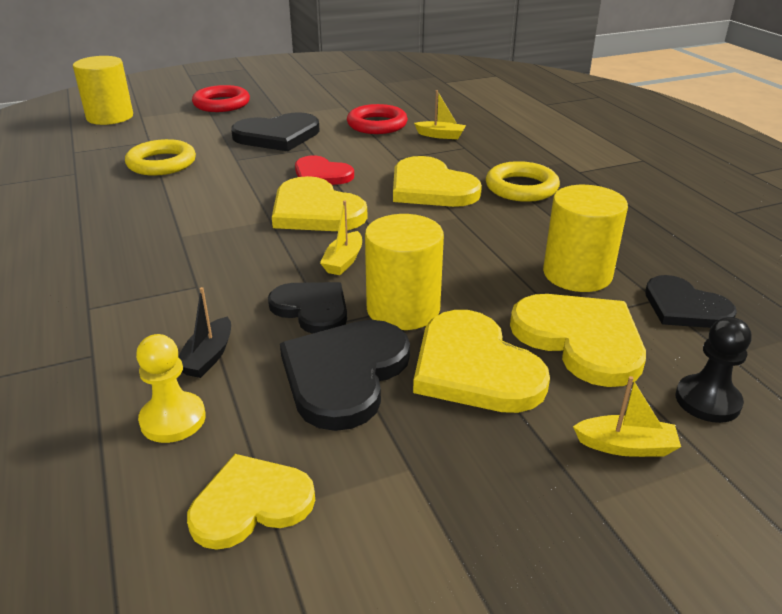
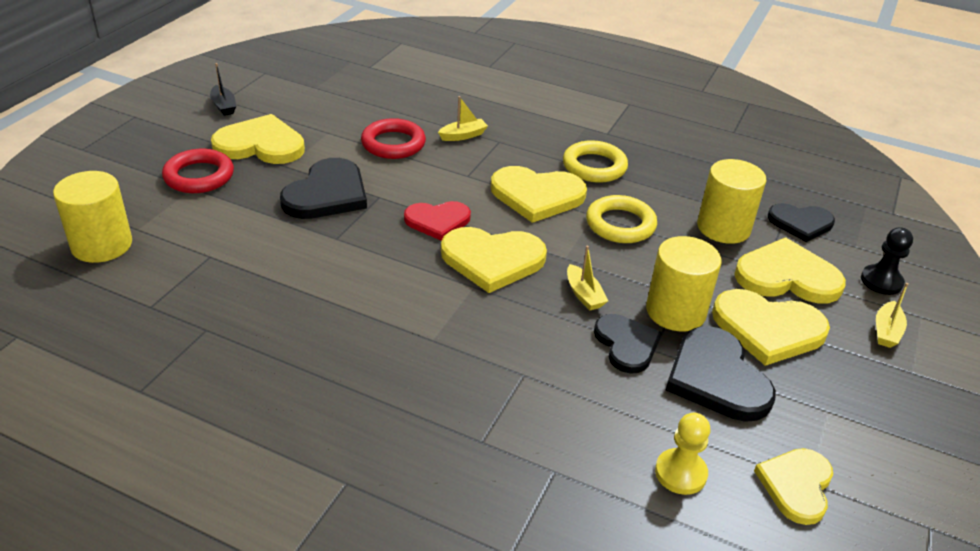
camera: 45 degrees left, 5 degrees up
yellow ring [125,139,196,176] -> yellow ring moved to [586,195,657,243]
black boat [178,287,231,378] -> black boat moved to [210,63,236,116]
black heart [268,282,347,334] -> black heart turned 75 degrees clockwise [594,314,661,374]
yellow boat [573,376,681,457] -> yellow boat turned 150 degrees clockwise [876,283,909,348]
none -> yellow heart [211,114,305,164]

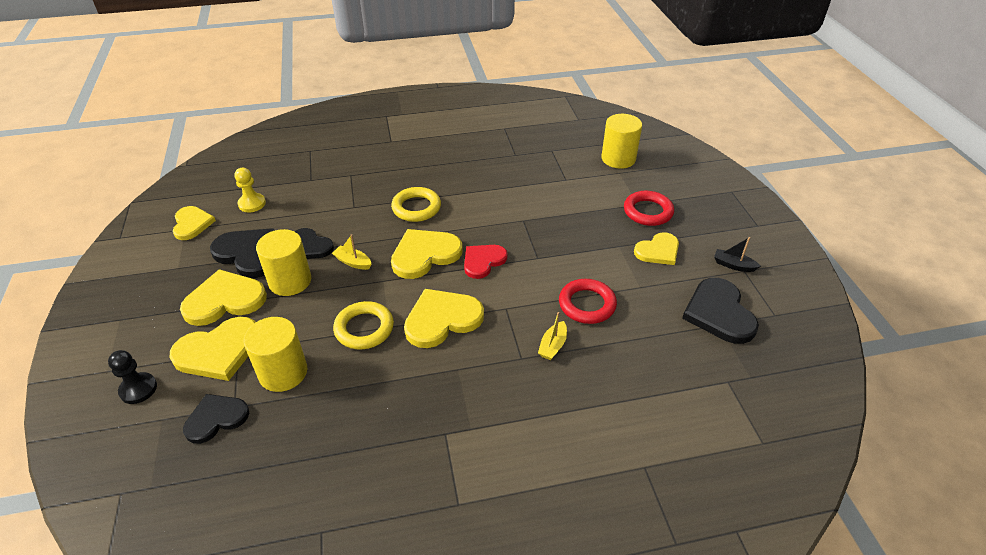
camera: 145 degrees right, 5 degrees up
yellow heart [211,114,305,164] -> yellow heart [634,232,679,265], size x0.66
black heart [280,158,367,219] -> black heart moved to [682,278,759,344]
yellow ring [563,140,628,183] -> yellow ring moved to [391,187,441,222]
yellow boat [876,283,909,348] -> none

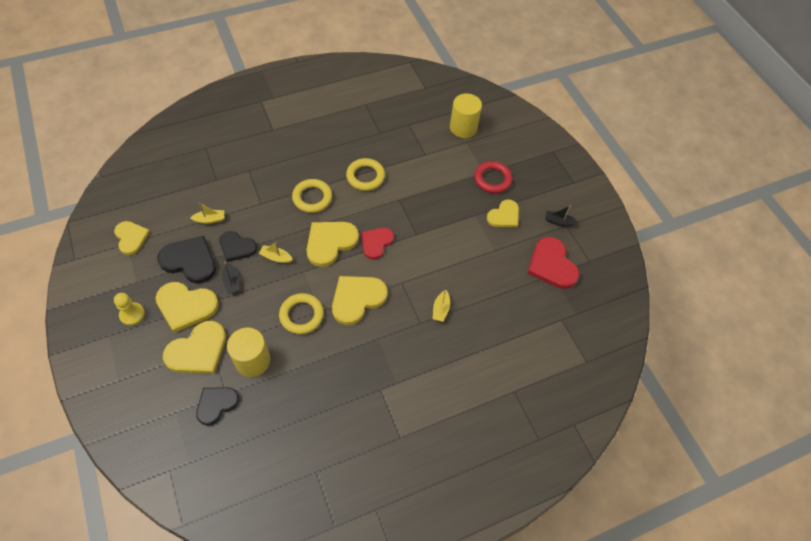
camera: 15 degrees left, 15 degrees up
black pawn [108,350,157,404] -> none
yellow heart [180,269,267,326] -> yellow heart turned 135 degrees counterclockwise [155,282,219,333]
yellow pawn [234,168,266,212] -> yellow pawn moved to [114,293,145,326]
yellow cylinder [256,229,311,296] -> black boat [222,262,239,293]
red ring [559,279,617,324] -> none
black heart [682,278,759,344] -> red heart [527,237,580,289]
none -> yellow boat [190,202,224,224]
none -> yellow ring [346,158,385,191]

